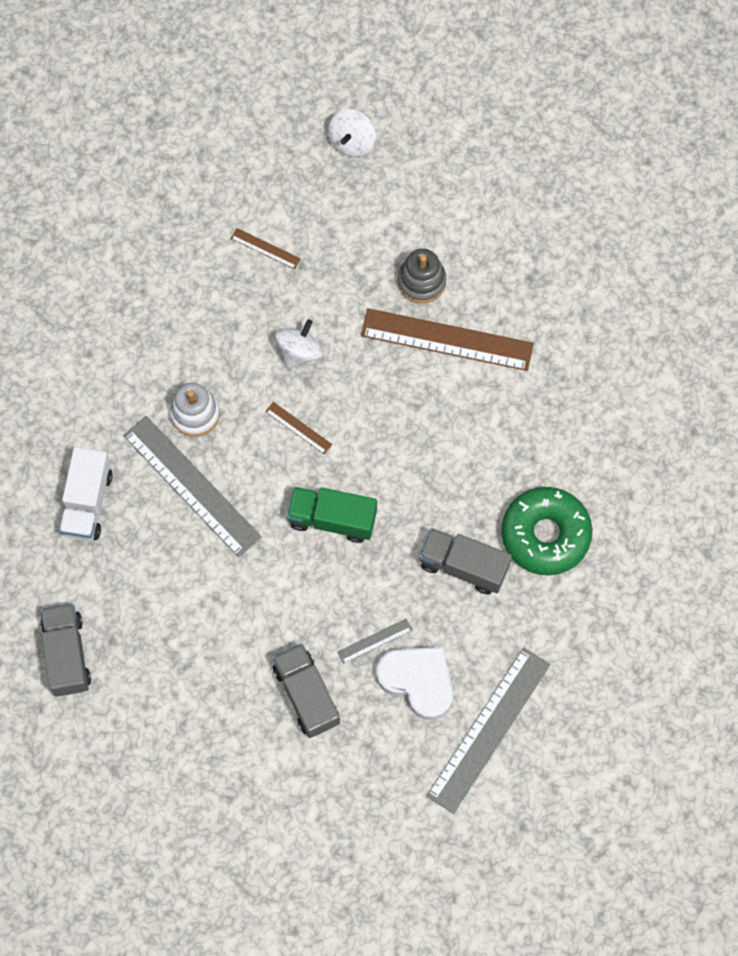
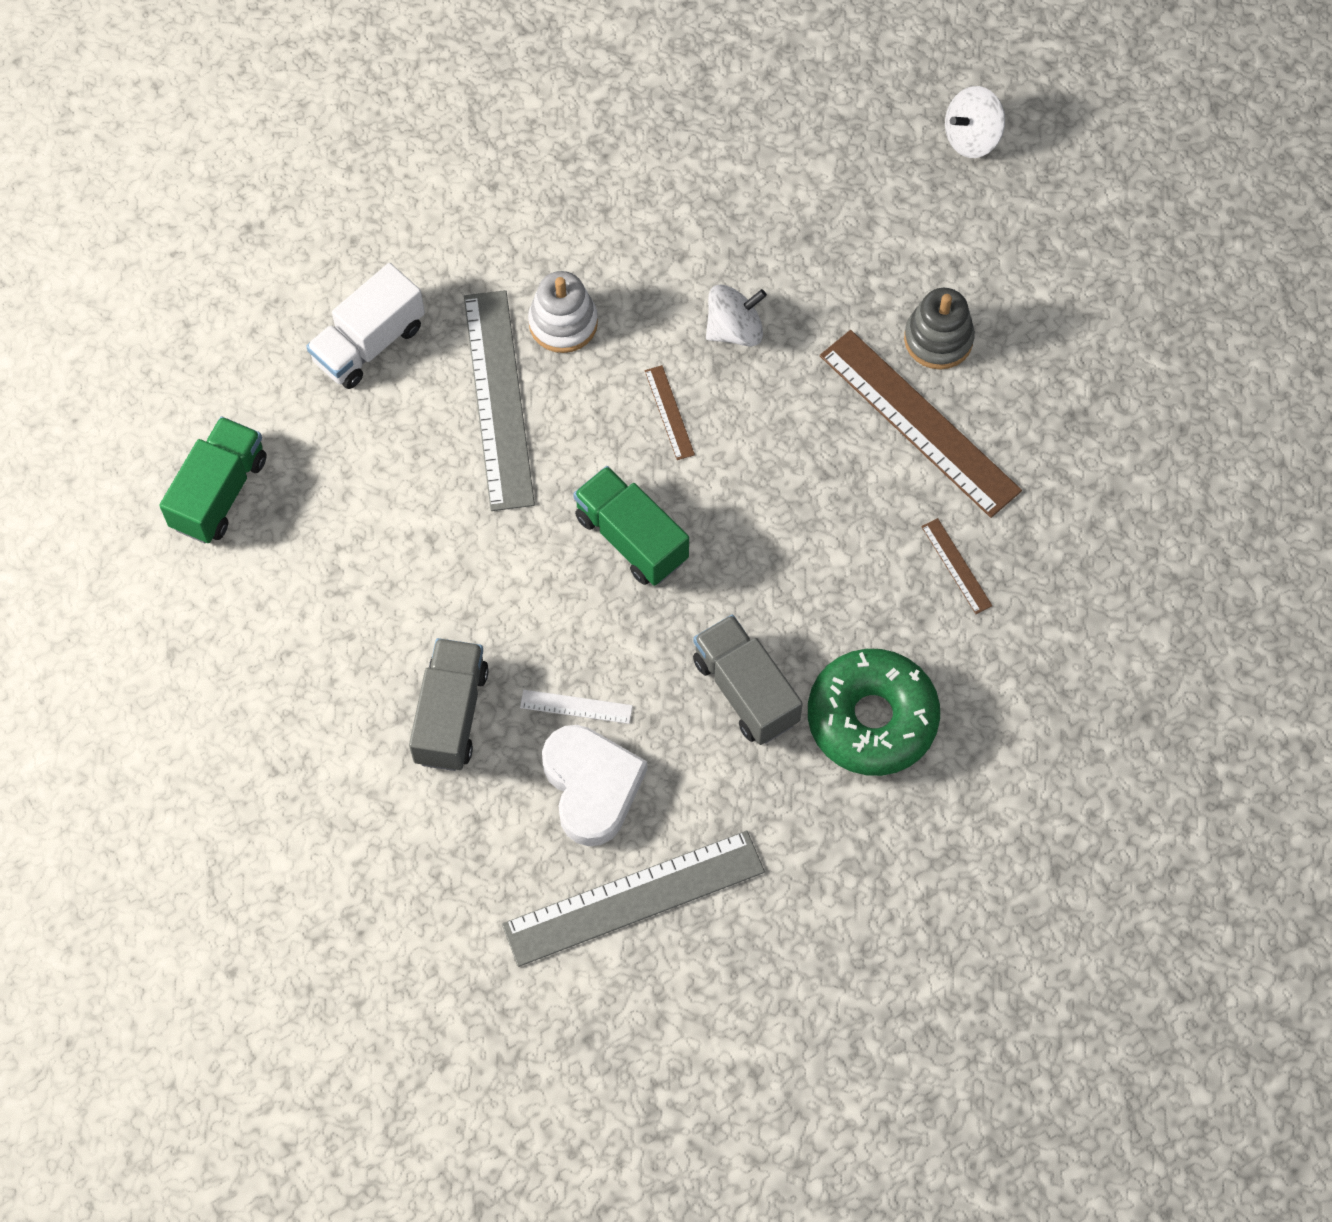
camera: 35 degrees right, 5 degrees down
grey truck [40,603,91,697] -> green truck [159,417,267,543]
brown ruler [231,228,301,269] -> brown ruler moved to [921,518,993,614]
grey ruler [337,619,412,664] -> white ruler [520,690,633,724]

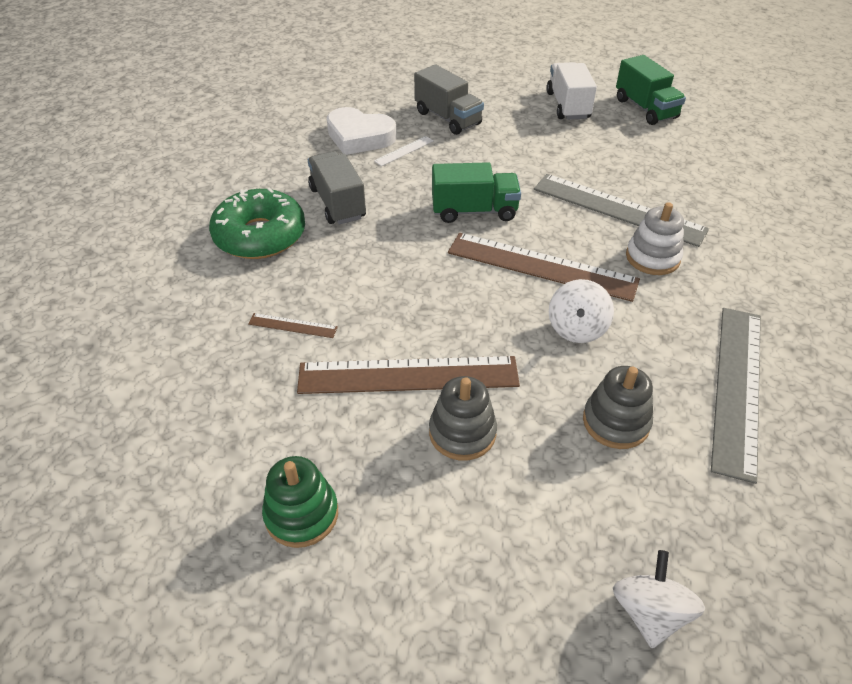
camera: 130 degrees right, 20 degrees down
white truck [306,263,425,389] -> white truck moved to [546,62,597,120]
grey ruler [502,831,765,967] -> grey ruler moved to [711,308,761,484]
brown ruler [645,365,695,460] -> brown ruler [448,233,640,302], size x2.31
grey truck [693,614,803,745] -> grey truck turned 120 degrees counterclockwise [308,151,366,224]
none -> green stacking toy [262,456,338,548]
none -> grey stacking toy [583,366,653,449]

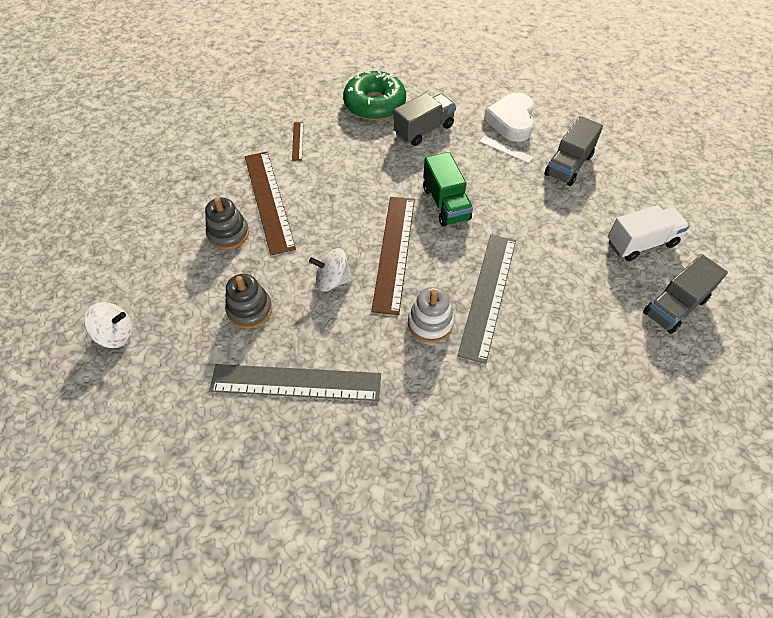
camera: 75 degrees right, 10 degrees up
green stacking toy [262,456,338,548] -> none
green truck [616,55,686,125] -> grey truck [643,254,728,334]

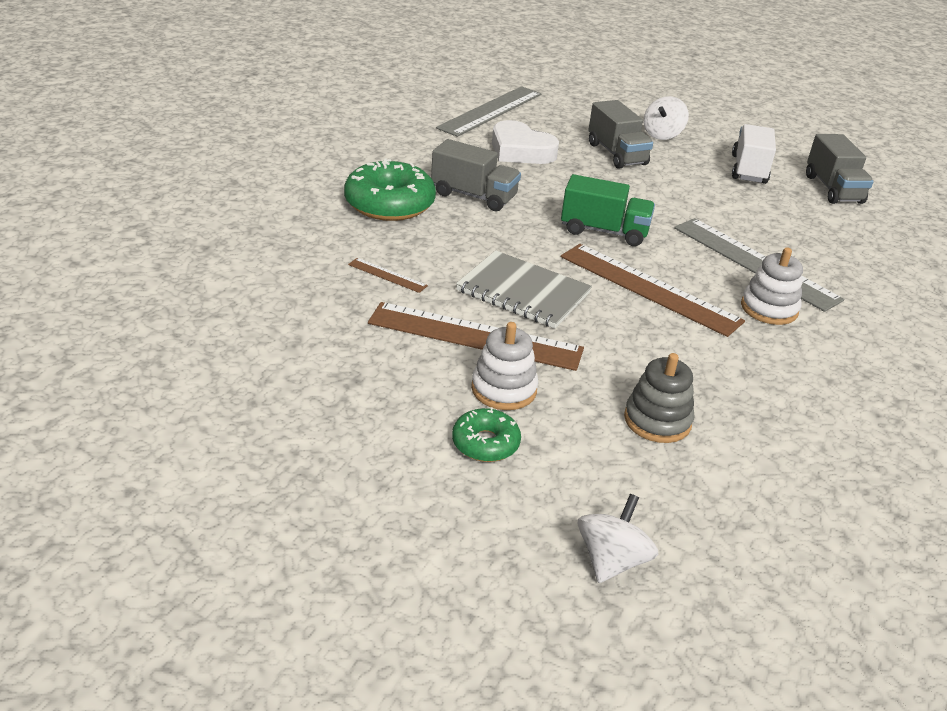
camera: 60 degrees left, 20 degrees down
grey stacking toy [205,197,249,250] -> white stacking toy [471,322,538,410]
grey ruler [209,364,381,401] -> grey ruler moved to [436,86,542,137]
white spinning top [309,248,352,292] -> white spinning top moved to [643,96,689,140]
grey truck [393,93,456,146] -> grey truck turned 120 degrees clockwise [431,139,521,211]
white ruler [479,136,534,163] -> none
none -> green donut [452,407,521,462]
none -> grey notebook [456,250,592,328]

